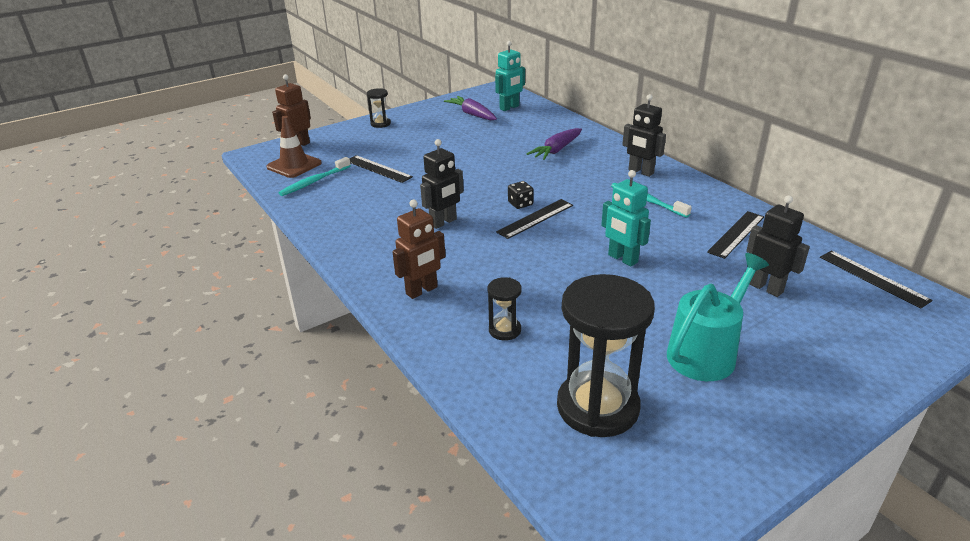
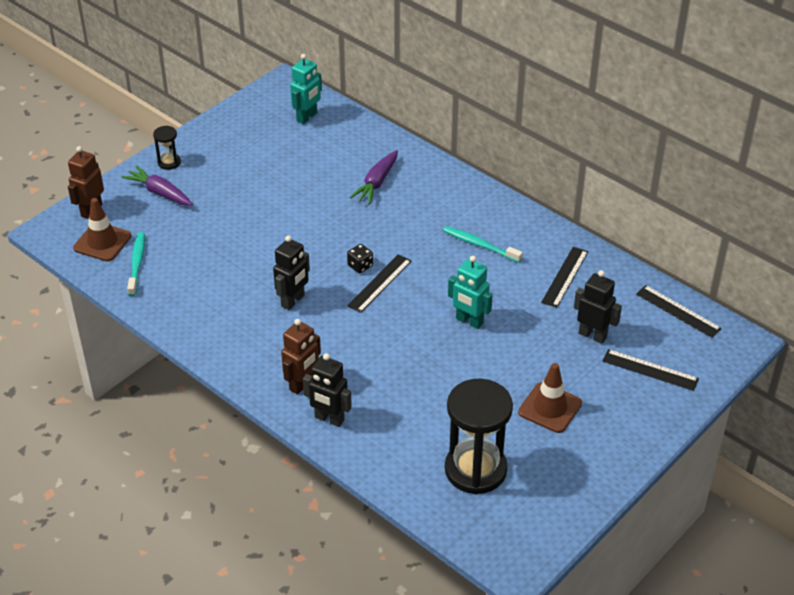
camera: 15 degrees left, 10 degrees up
turquoise toothbrush [279,157,351,196] -> turquoise toothbrush turned 150 degrees clockwise [127,232,145,296]
black ruler [350,155,413,183] -> black ruler moved to [603,349,699,391]
purple carrot [444,96,497,121] -> purple carrot moved to [121,165,193,206]
black hourglass [488,277,522,341] -> none
black robot [622,94,666,177] -> black robot moved to [303,353,352,427]
turquoise watering can [667,253,769,381] -> brown traffic cone [518,363,582,433]

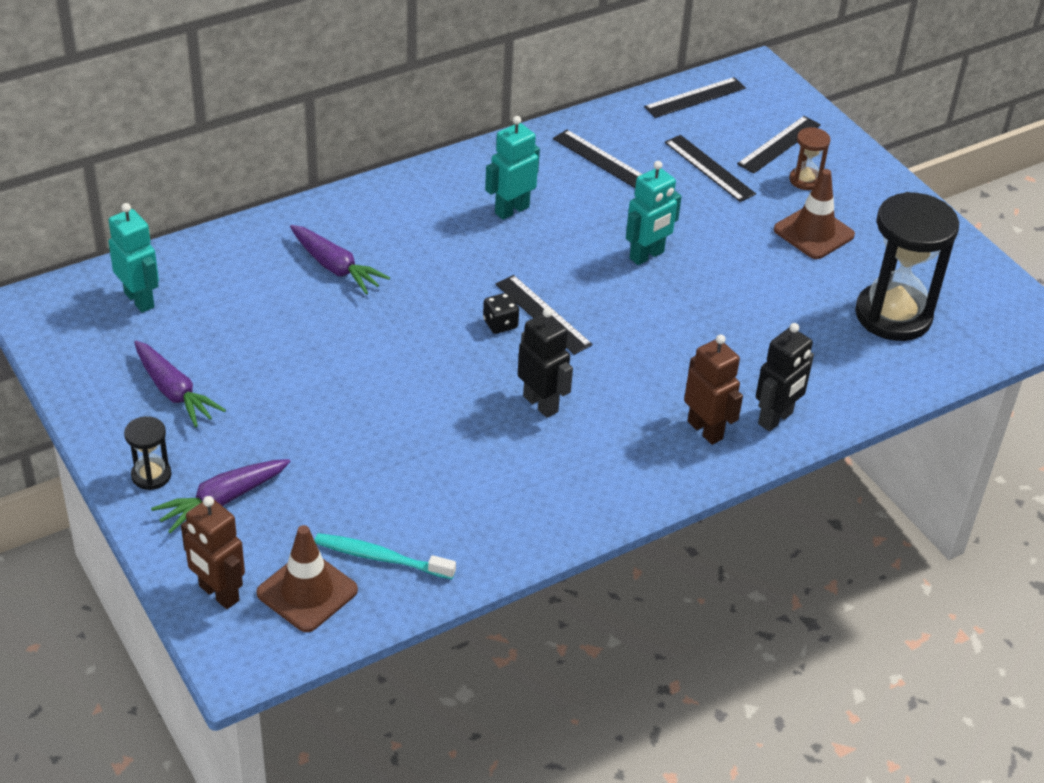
camera: 75 degrees left, 0 degrees up
turquoise toothbrush [443,226,523,263] -> turquoise robot [485,116,540,220]
black robot [574,270,622,344] -> black ruler [665,135,756,202]
none -> purple carrot [134,341,226,427]
none -> brown hourglass [789,127,830,190]

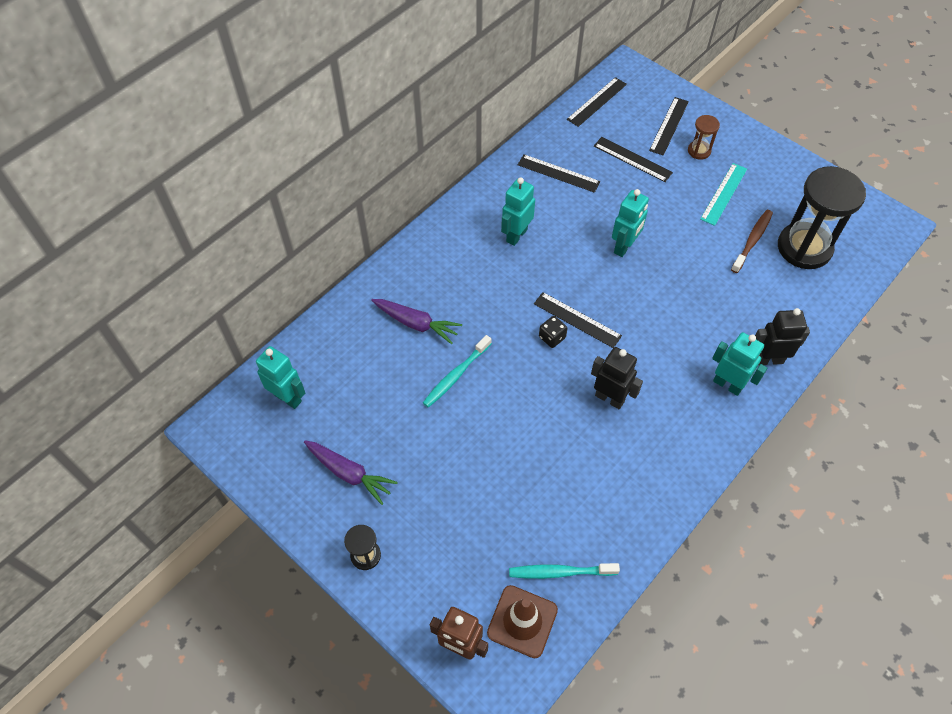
camera: 15 degrees left, 15 degrees up
purple carrot [151,459,290,533] -> none
brown robot [684,335,743,445] -> turquoise robot [712,332,767,396]
black robot [756,323,814,431] -> black robot turned 120 degrees counterclockwise [755,308,810,365]
brown traffic cone [774,169,855,259] -> turquoise ruler [700,163,747,226]
none -> turquoise toothbrush [423,335,492,408]
none -> brown toothbrush [731,210,773,273]

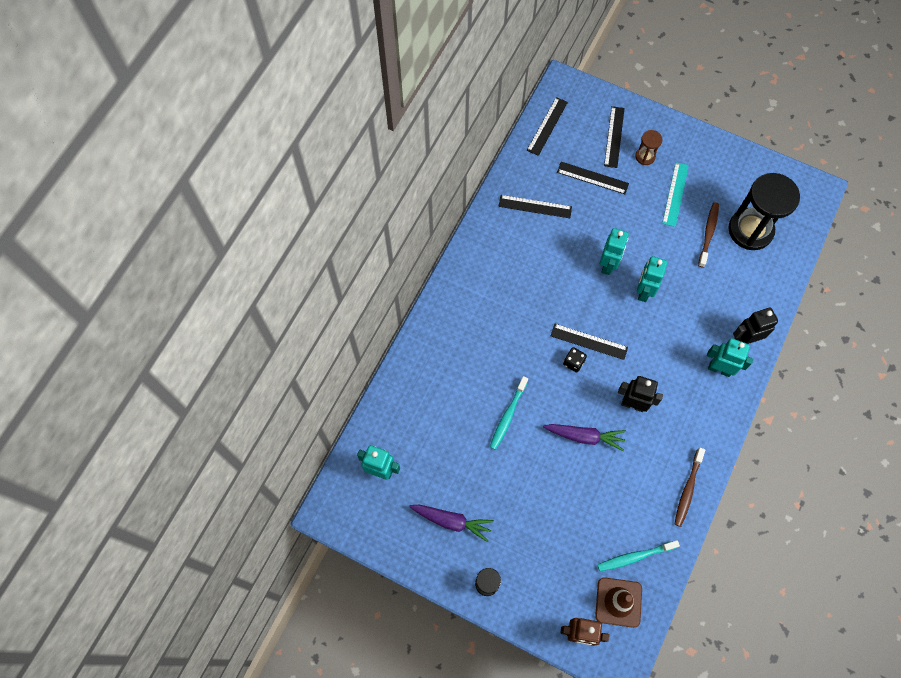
camera: 15 degrees left, 10 degrees up
purple carrot [371,299,462,344] -> purple carrot moved to [543,424,626,451]
turquoise robot [501,177,535,246] -> turquoise robot moved to [637,256,667,302]
none -> brown toothbrush [675,448,705,527]

